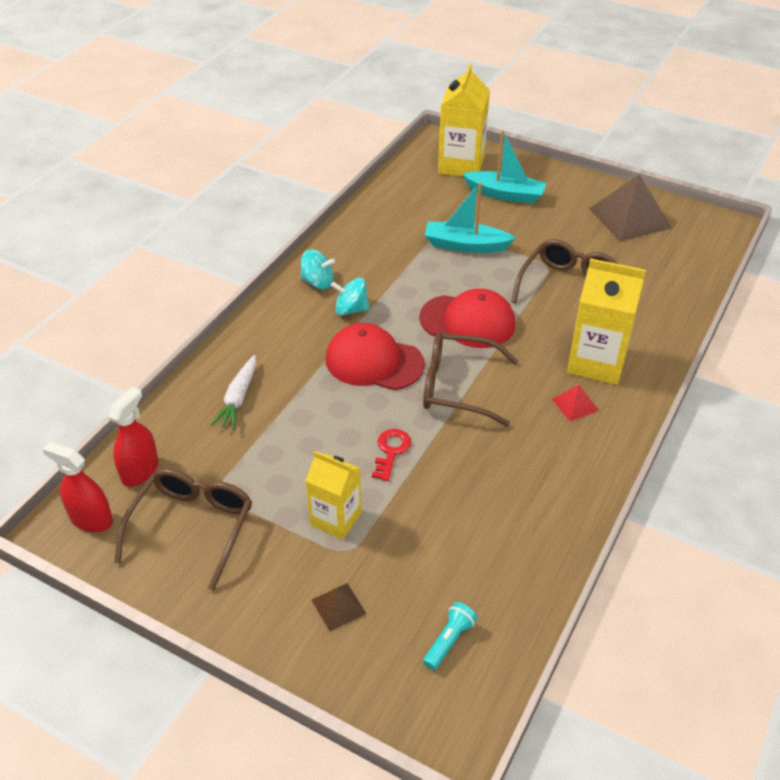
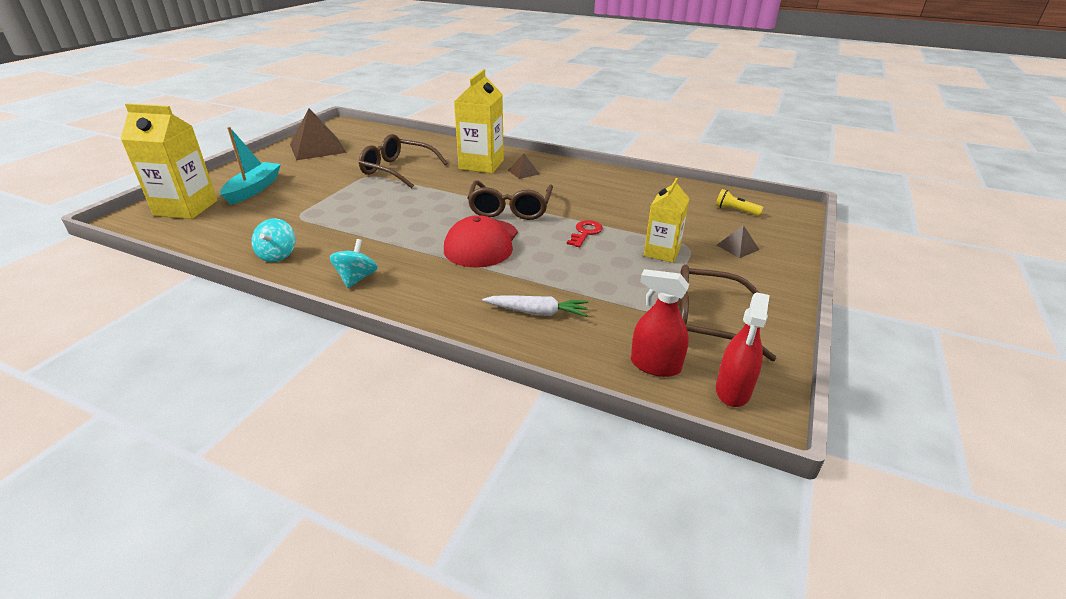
camera: 95 degrees left, 10 degrees down
turquoise spinning top [331,278,370,316] -> turquoise spinning top moved to [251,218,296,262]
red key [372,429,411,481] -> red key turned 105 degrees clockwise [567,220,603,247]
red cap [419,288,515,348] -> none
turquoise flashlight [423,602,477,670] -> yellow flashlight [716,189,764,216]
turquoise boat [425,182,515,253] -> none
red pyramid [552,385,599,421] -> brown pyramid [508,153,539,179]

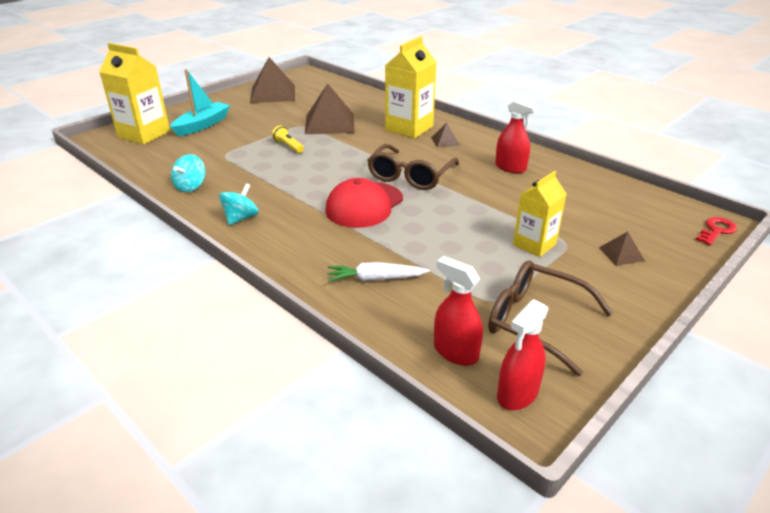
camera: 20 degrees right, 0 degrees up
brown glasses [359,134,448,189] -> brown pyramid [305,83,355,134]
white carrot [482,295,588,317] -> white carrot turned 150 degrees clockwise [328,262,430,282]
red key [567,220,603,247] -> red key moved to [695,217,737,245]
yellow flashlight [716,189,764,216] -> yellow flashlight moved to [272,126,304,153]
none -> red spray bottle [495,98,538,173]

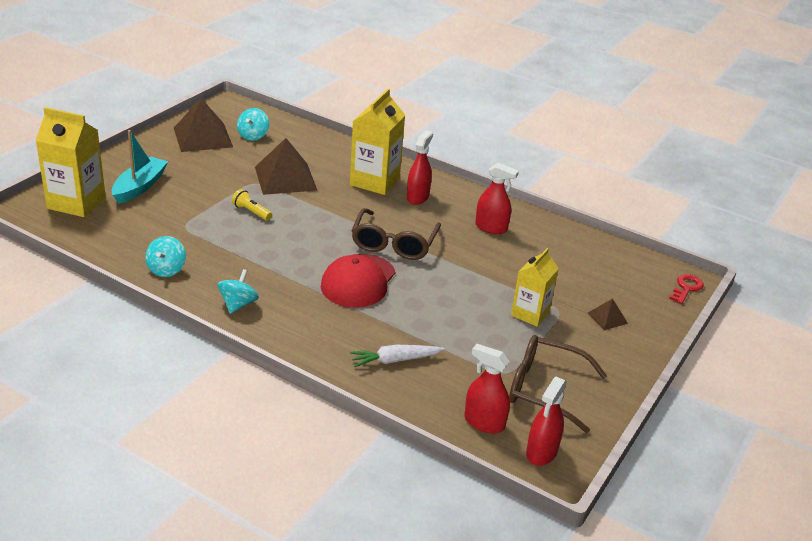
camera: 15 degrees left, 0 degrees up
brown pyramid [431,123,460,148] -> red spray bottle [407,130,433,205]
none -> turquoise spinning top [237,108,269,141]

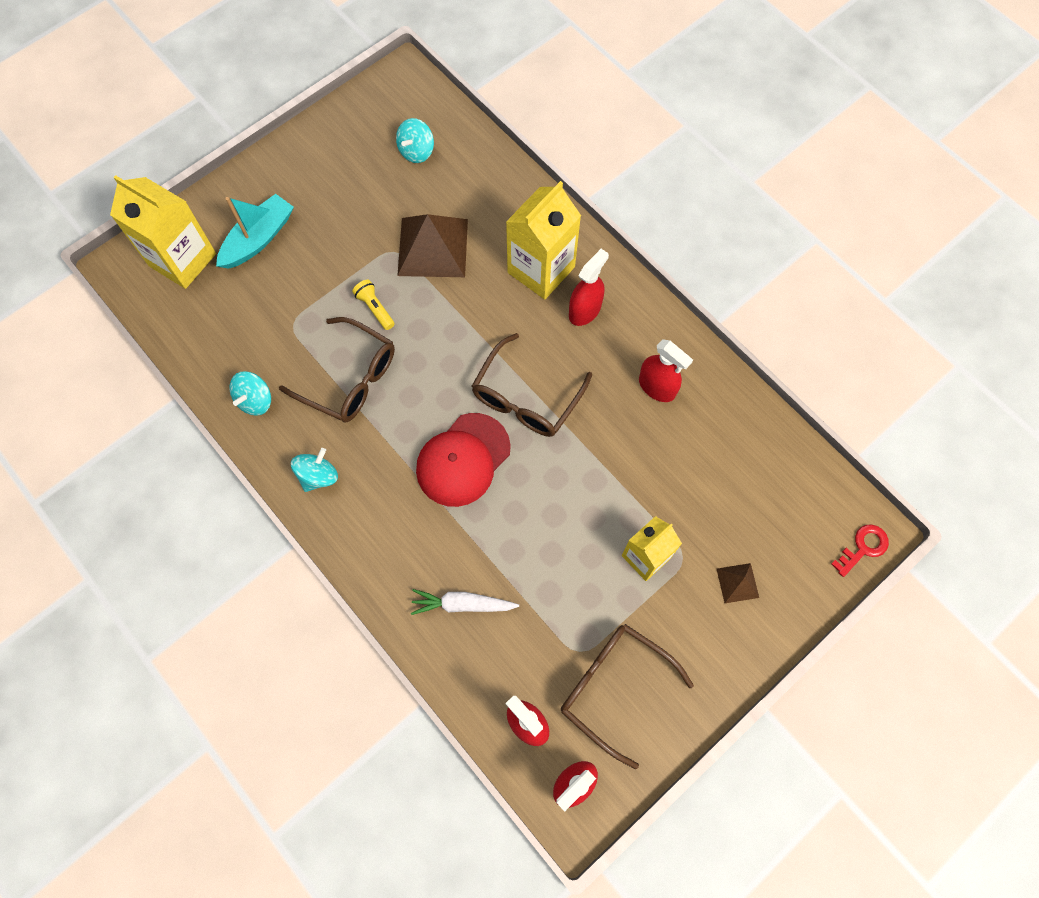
camera: 20 degrees right, 35 degrees up
brown pyramid [174,98,233,152] -> none
none -> brown glasses [279,317,395,423]

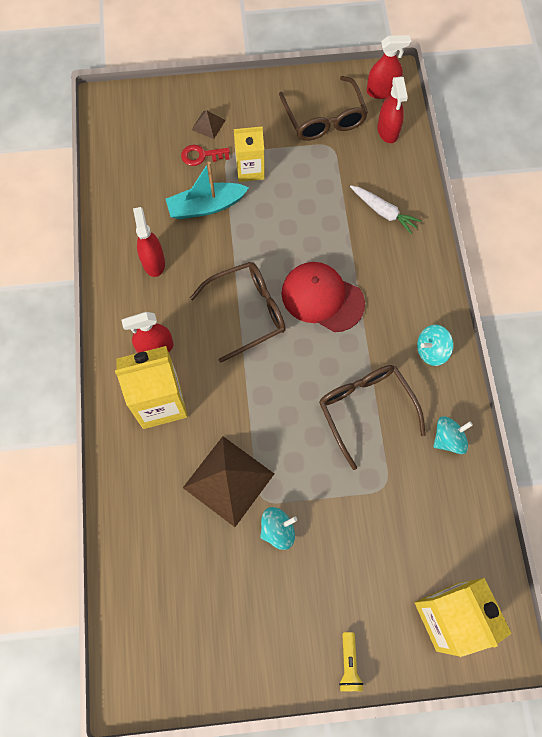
camera: 145 degrees left, 0 degrees up
turquoise boat [216,194,294,269] -> turquoise boat moved to [166,162,249,219]
yellow flashlight [352,280,395,330] -> yellow flashlight moved to [339,632,363,691]
turquoise spinning top [396,118,434,163] -> turquoise spinning top moved to [260,507,297,550]
red cap [416,413,511,507] -> red cap turned 135 degrees counterclockwise [281,262,365,332]
red key [831,524,889,577] -> red key moved to [181,145,230,166]

